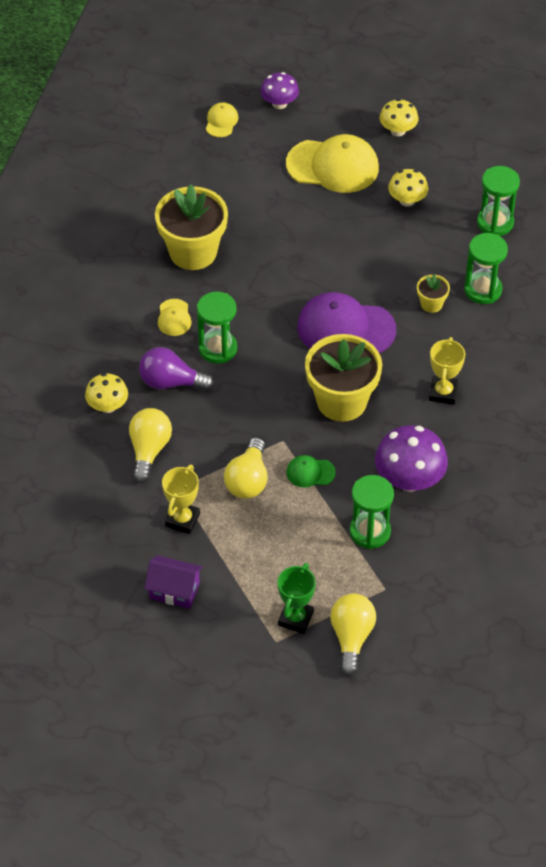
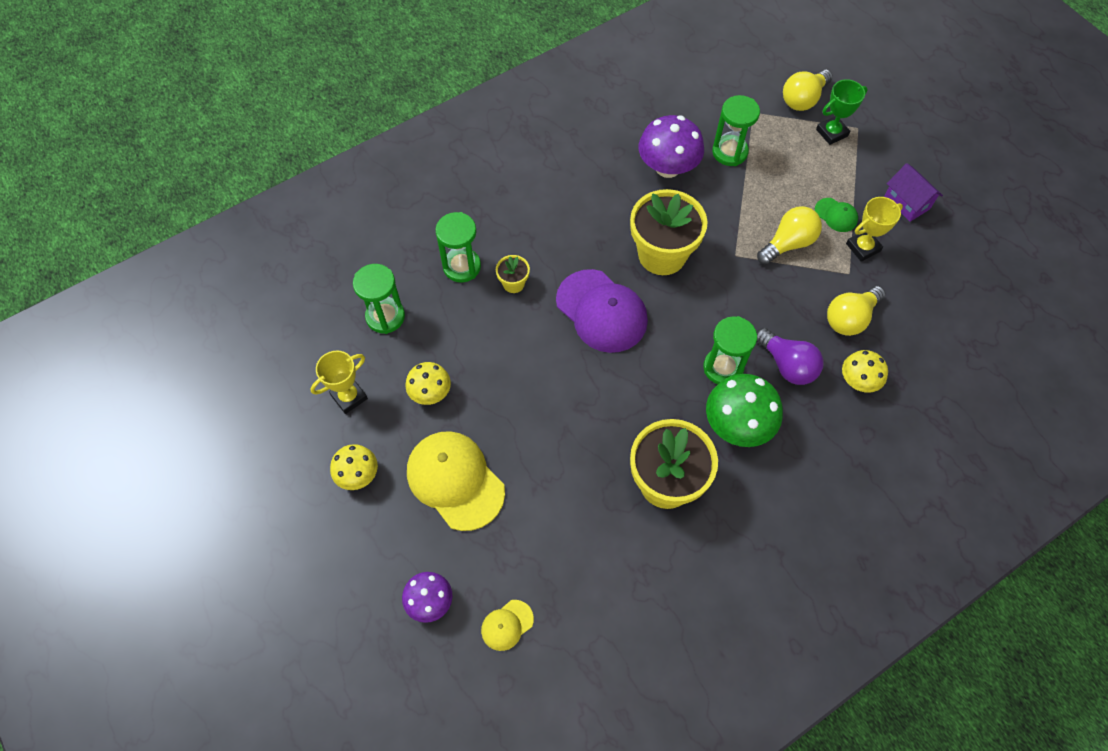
camera: 140 degrees left, 10 degrees up
yellow cap [158,299,192,336] -> green mushroom [706,374,783,447]
green cap [286,455,336,487] -> green cap moved to [815,198,858,232]
yellow trophy [429,337,465,405] -> yellow trophy moved to [311,350,368,414]

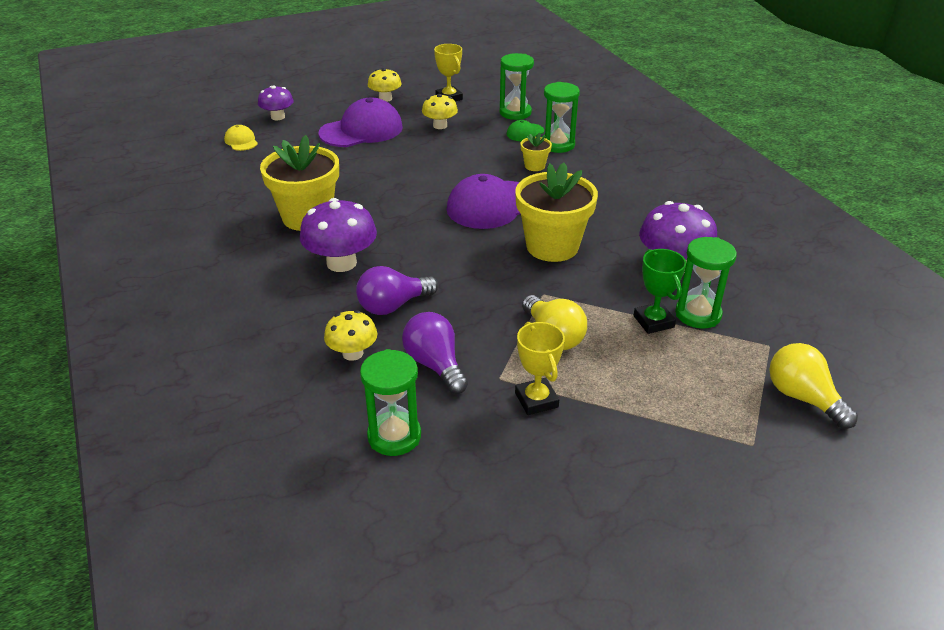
camera: 100 degrees right, 25 degrees down
yellow cap [407,431,505,531] -> purple cap [319,98,403,147]
green hourglass [703,316,757,384] -> green hourglass moved to [360,349,421,456]
green mushroom [706,374,783,447] -> purple mushroom [300,198,377,272]
green cap [815,198,858,232] -> green cap moved to [507,120,544,141]
green trophy [816,79,868,145] -> green trophy moved to [634,249,686,334]
yellow light bulb [827,286,886,336] -> purple light bulb [402,312,468,394]
purple house [884,163,943,222] -> none

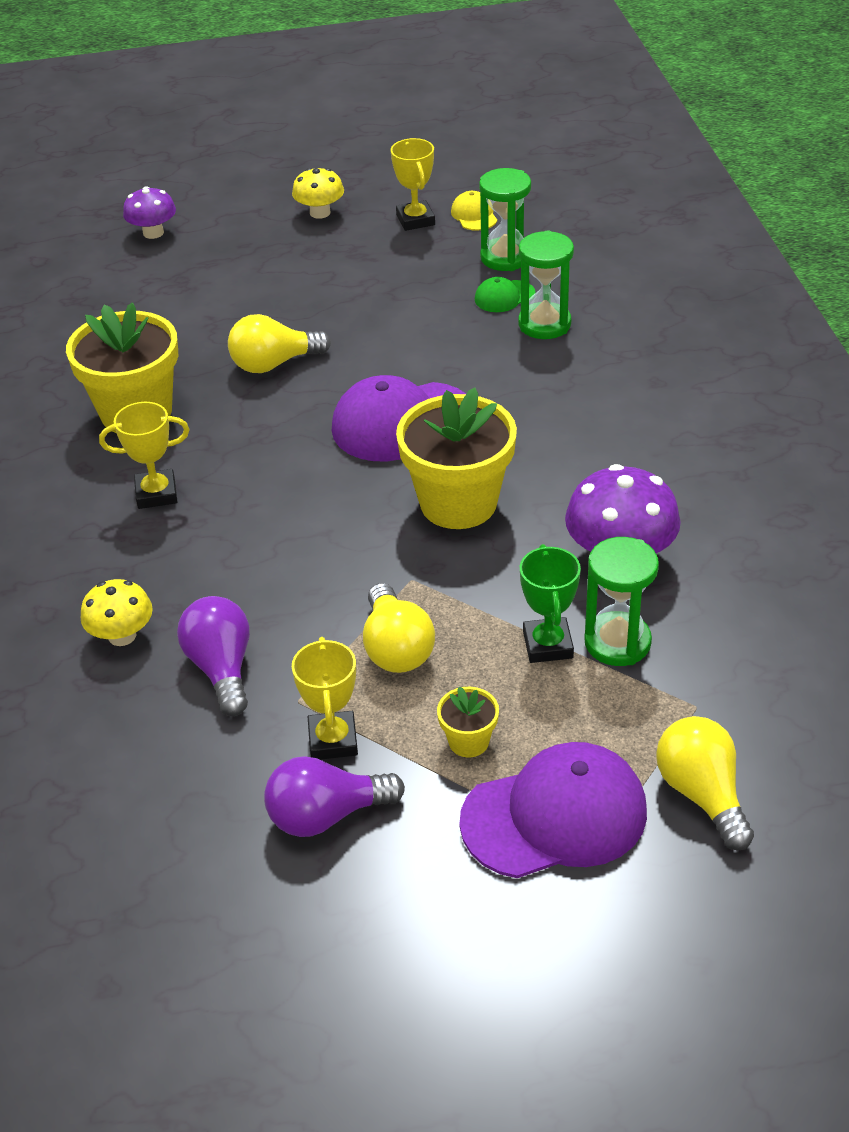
camera: 15 degrees right, 5 degrees up
yellow cap [224,125,258,151] -> yellow cap moved to [451,191,497,231]
purple mushroom [300,198,377,272] -> yellow trophy [99,402,189,509]
purple cap [319,98,403,147] -> purple cap moved to [459,742,647,878]
purple light bulb [356,266,438,315] -> purple light bulb moved to [264,756,405,837]
green hourglass [360,349,421,456] -> none
yellow mushroom [422,94,458,129] -> none
yellow flower pot [520,132,552,171] -> yellow flower pot moved to [437,686,499,758]
none -> yellow light bulb [228,314,331,373]

